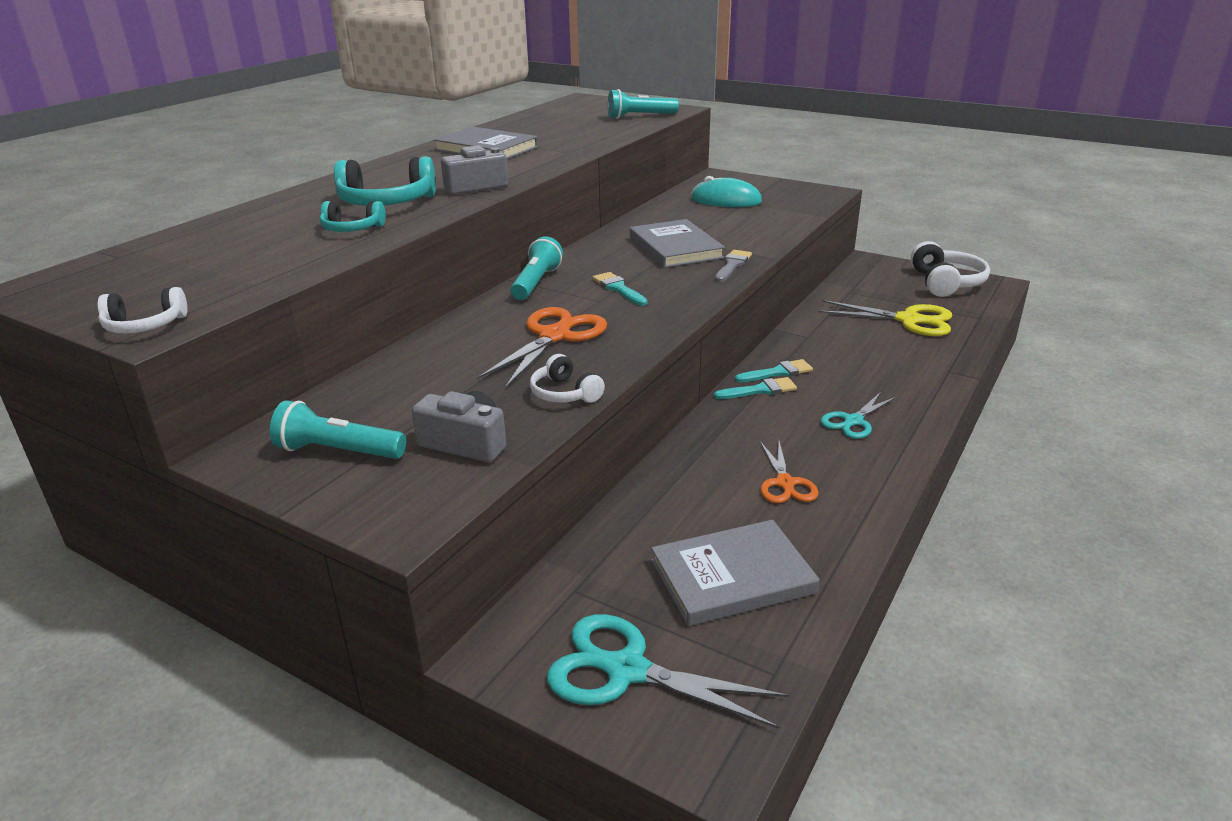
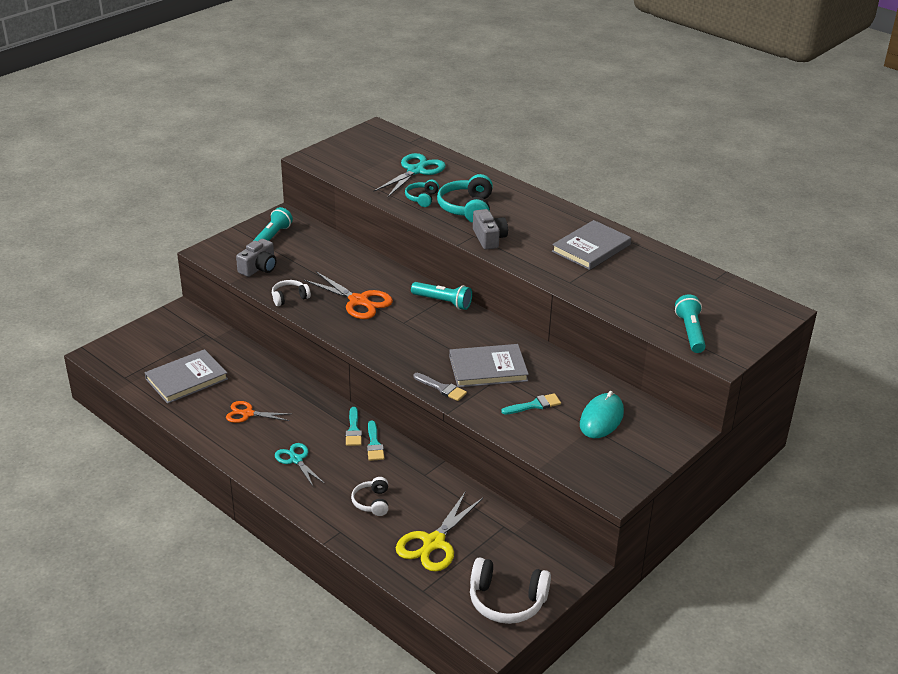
camera: 100 degrees right, 5 degrees up
white headphones [98,287,187,334] -> white headphones moved to [351,477,388,516]
turquoise scissors [547,614,789,729] -> turquoise scissors moved to [373,153,446,198]
turquoise brush [592,272,648,306] -> turquoise brush moved to [501,393,561,415]
grey book [651,520,820,626] -> grey book turned 60 degrees clockwise [145,349,228,404]

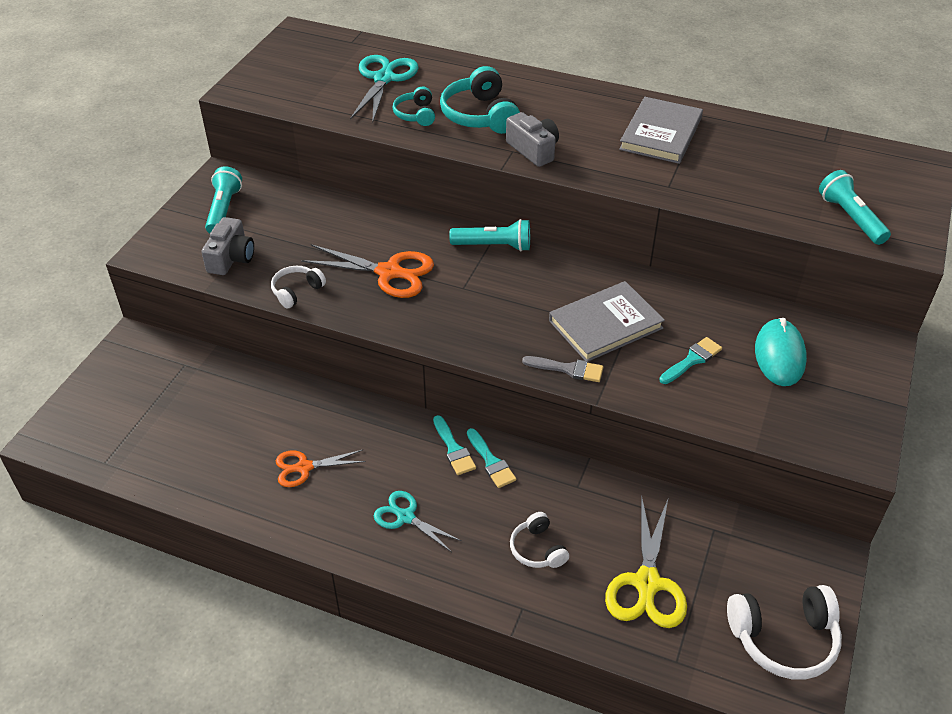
camera: 20 degrees left, 10 degrees up
grey book [145,349,228,404] -> none

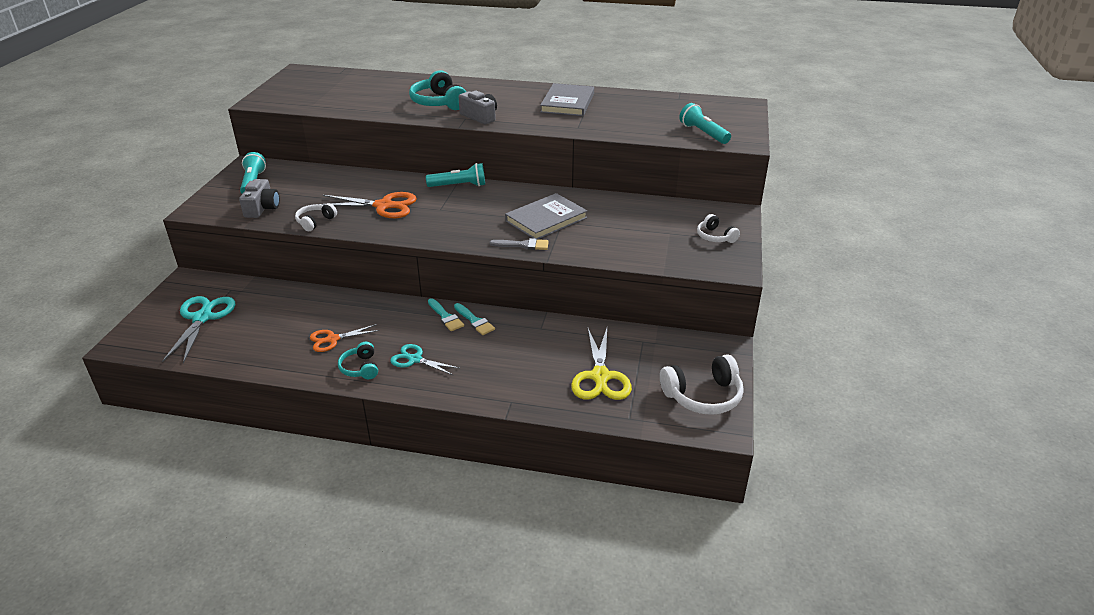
camera: 10 degrees left, 10 degrees down
turquoise scissors [350,55,419,124] -> turquoise scissors moved to [162,296,235,364]
turquoise headphones [393,87,435,126] -> turquoise headphones moved to [338,342,378,379]
white headphones [510,512,569,568] -> white headphones moved to [697,214,740,243]
turquoise brush [659,337,722,384] -> none
turquoise mouse [755,318,807,386] -> none

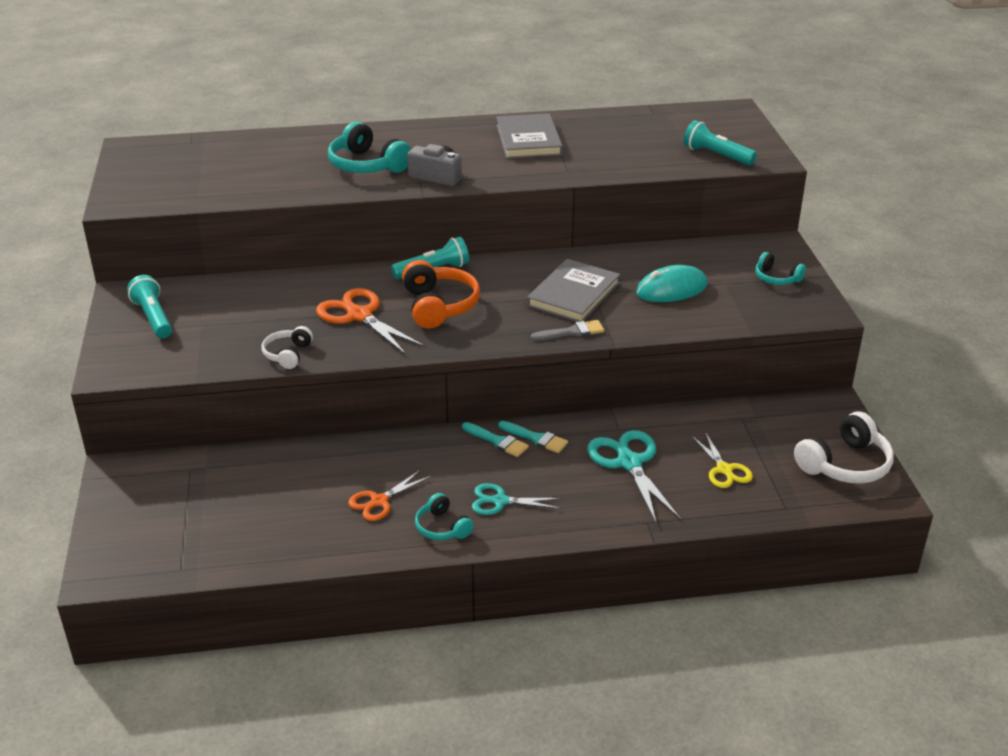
camera: 20 degrees left, 0 degrees up
turquoise scissors [162,296,235,364] -> turquoise scissors moved to [587,430,681,524]
grey camera [239,179,280,218] -> none
orange scissors [319,192,417,218] -> orange scissors turned 120 degrees counterclockwise [316,288,425,355]
yellow scissors [571,328,632,400] -> yellow scissors [691,432,753,488], size x0.62
white headphones [697,214,740,243] -> turquoise headphones [755,252,806,285]
none -> orange headphones [402,260,480,329]
none -> turquoise mouse [636,265,708,302]

